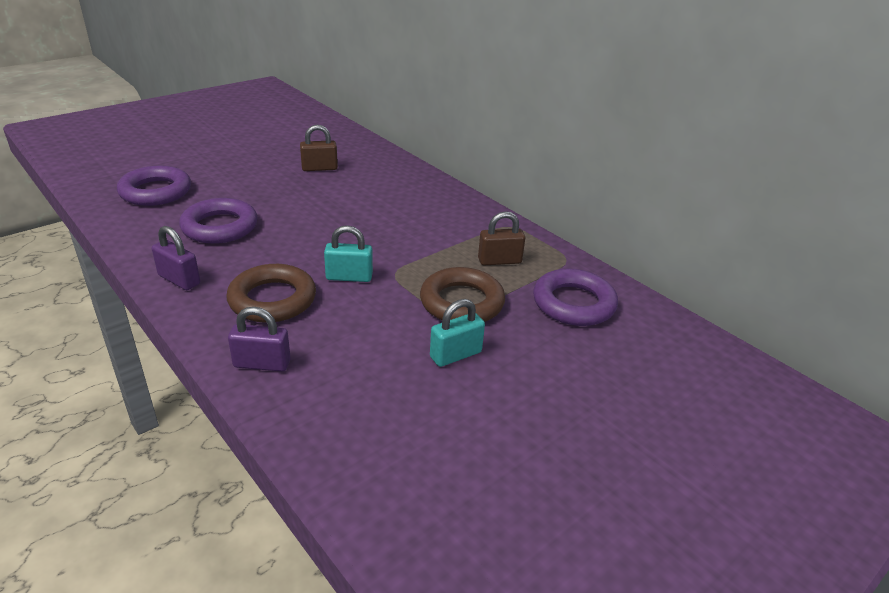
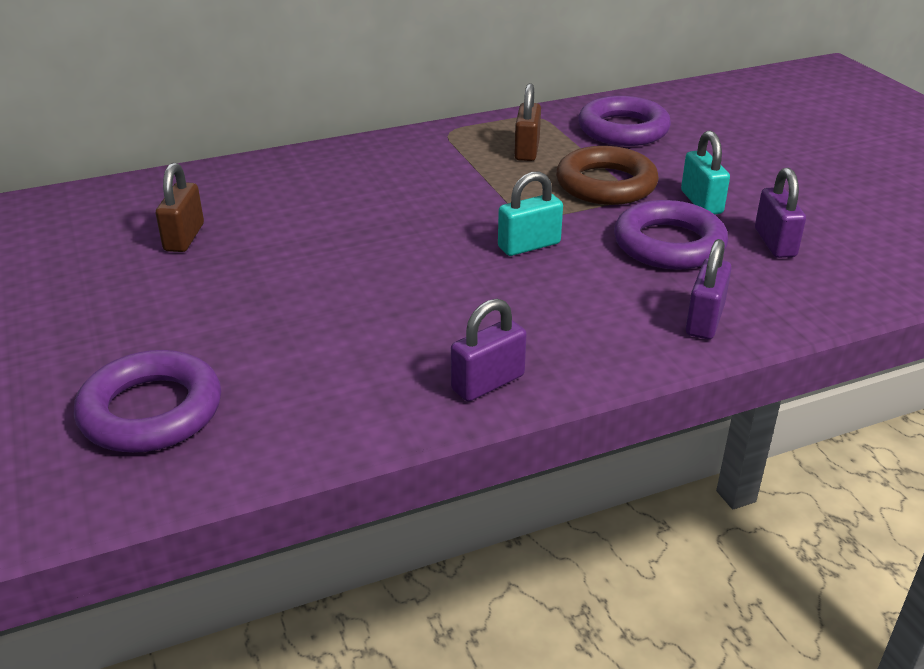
camera: 70 degrees left, 0 degrees up
purple ring [179,198,258,244] -> purple ring moved to [614,200,728,269]
brown ring [226,264,316,323] -> none
turquoise padlock [324,225,373,282] -> turquoise padlock turned 45 degrees clockwise [498,172,563,256]
none -> purple padlock [755,168,806,258]

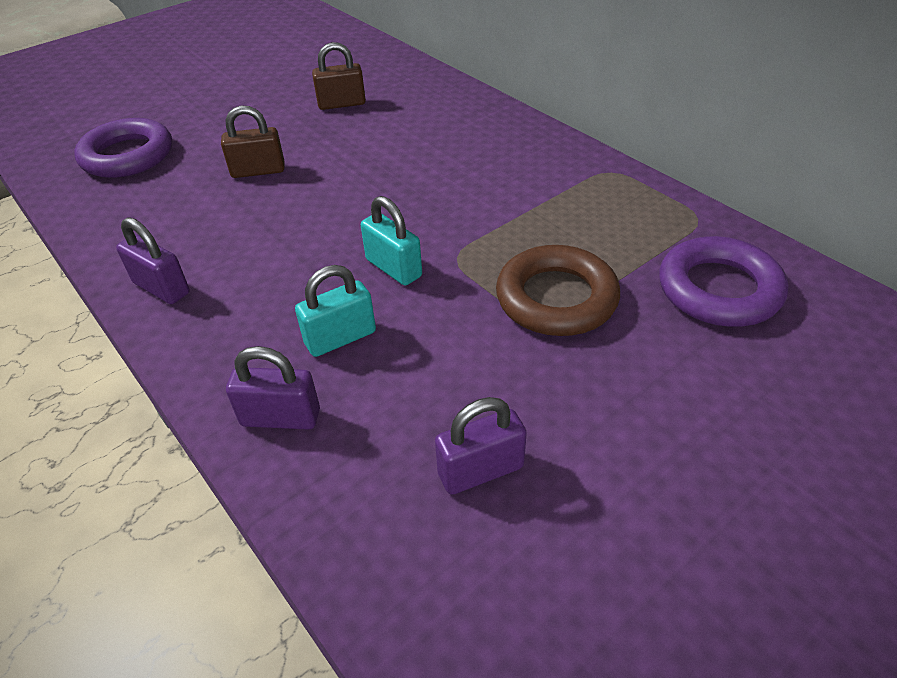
camera: 75 degrees right, 10 degrees up
brown padlock [514,83,541,161] -> brown padlock moved to [221,105,284,178]
purple ring [614,200,728,269] -> none
turquoise padlock [681,131,730,215] -> turquoise padlock moved to [295,265,376,357]

